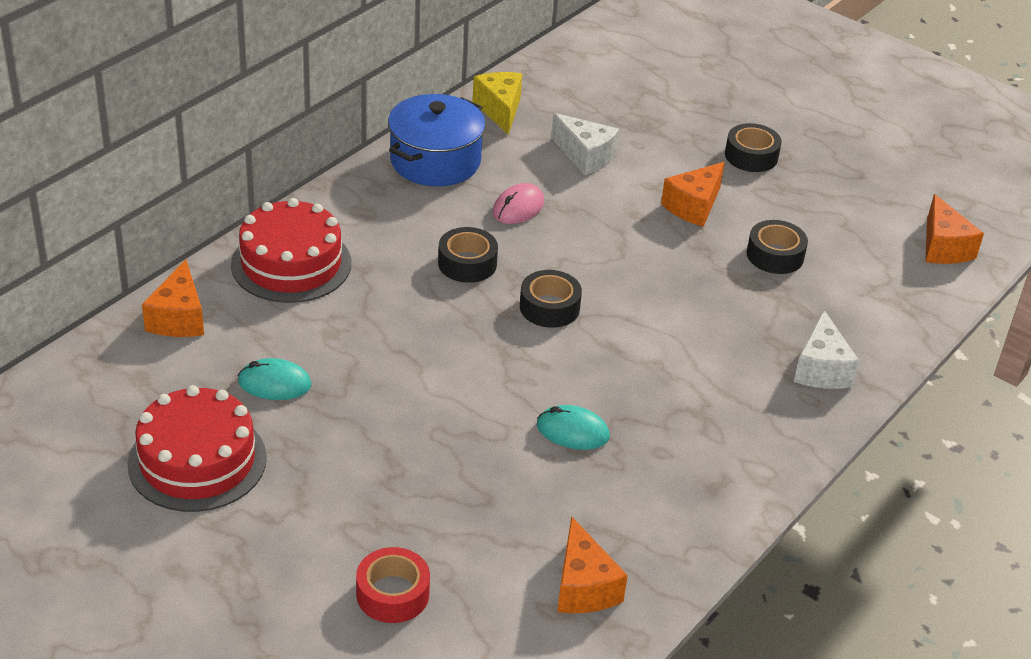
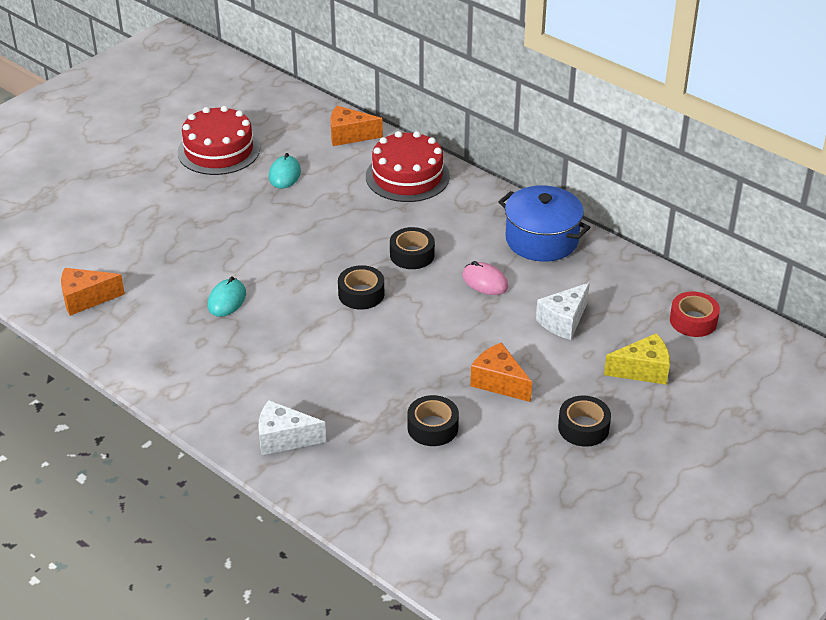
camera: 95 degrees right, 0 degrees up
red tape [356,547,430,623] -> red tape moved to [670,292,720,337]
yellow cheese [472,72,522,135] -> yellow cheese moved to [604,333,670,385]
orange cheese [926,194,984,264] -> none

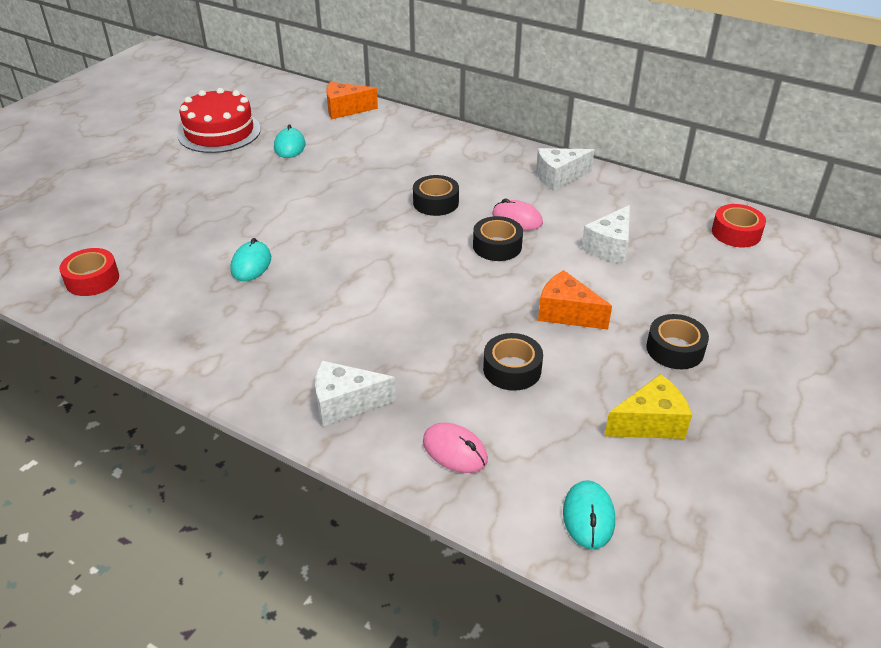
camera: 10 degrees left, 0 degrees up
orange cheese [61,268,125,316] -> red tape [59,248,119,296]
black tape [338,265,384,309] -> black tape moved to [473,216,523,261]
red cake [366,131,450,202] -> none
blue pot [498,185,591,262] -> white cheese [536,148,594,191]
yellow cheese [604,333,670,385] -> yellow cheese moved to [604,374,692,439]
none -> pink mouse [423,423,488,473]
none -> turquoise mouse [563,480,615,549]

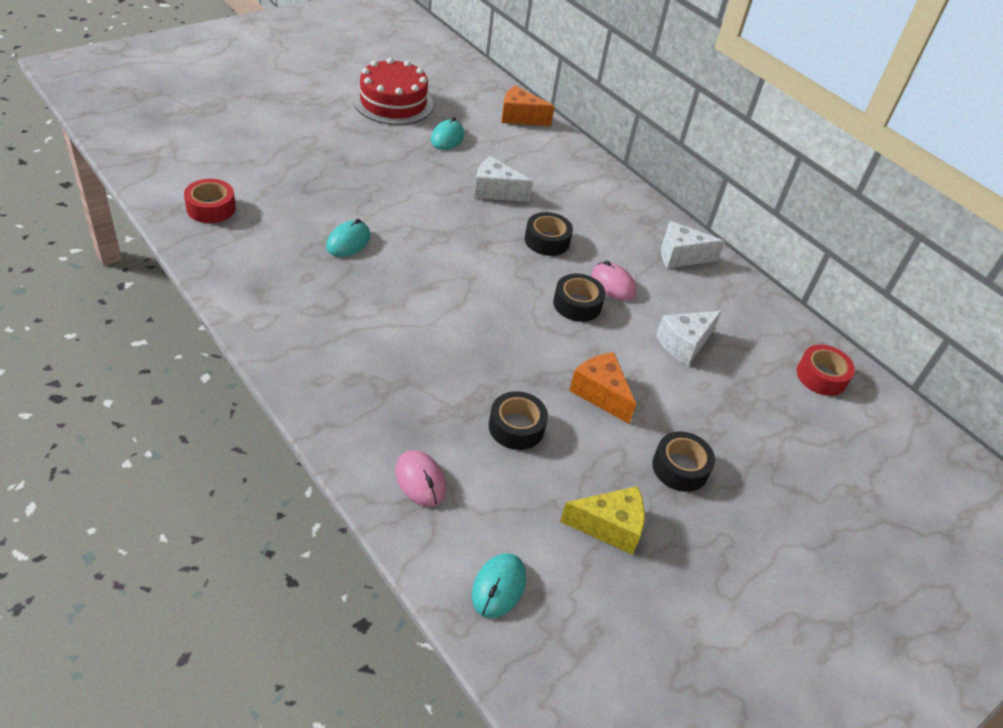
camera: 15 degrees right, 5 degrees up
white cheese [315,361,396,426] -> white cheese moved to [474,156,533,202]

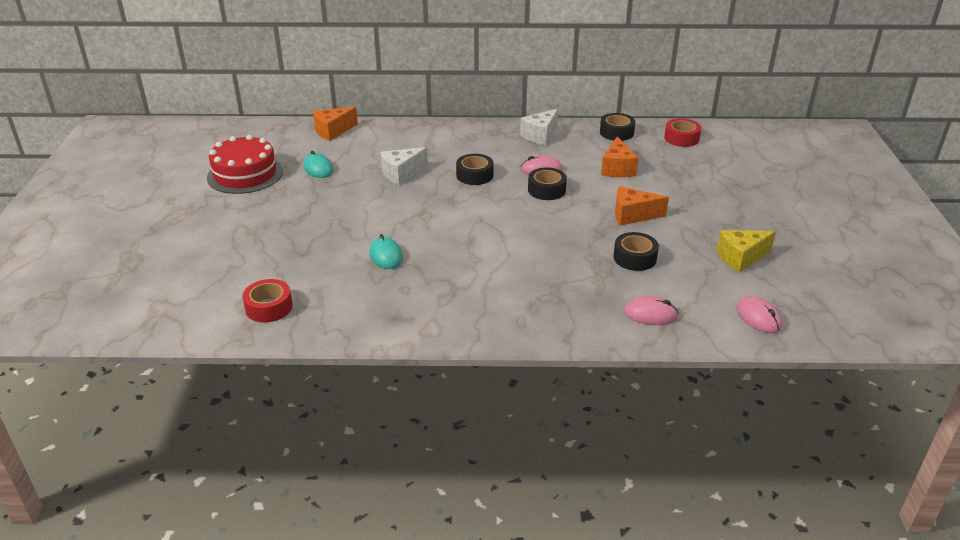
camera: 45 degrees left, 10 degrees down
turquoise mouse [472,553,526,618] -> pink mouse [737,296,782,333]
yellow cheese [560,486,645,555] -> yellow cheese turned 150 degrees counterclockwise [717,230,776,272]
black tape [652,432,715,492] -> black tape moved to [600,113,635,141]
white cheese [656,311,722,366] -> orange cheese [601,137,638,177]

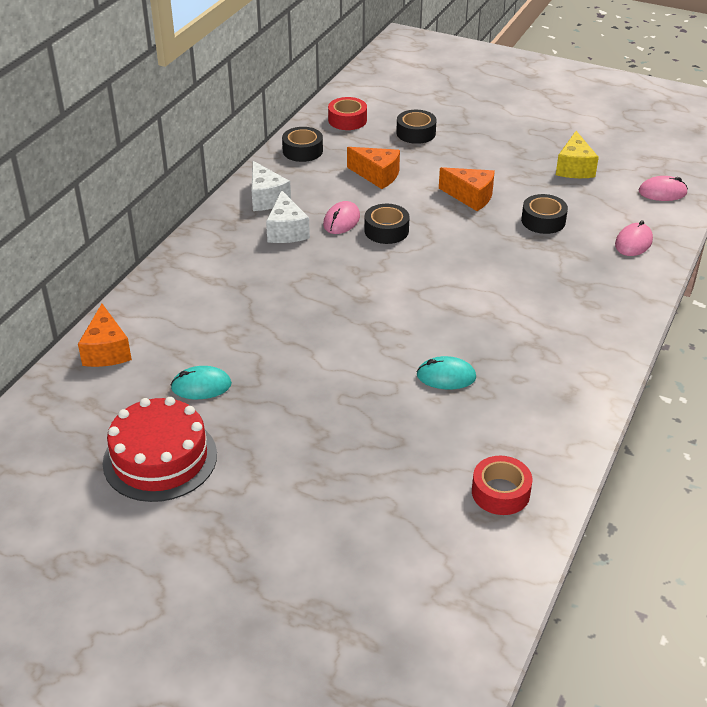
camera: 65 degrees left, 5 degrees up
white cheese [380,147,428,185] -> white cheese moved to [266,190,310,243]
black tape [456,154,494,185] -> black tape moved to [396,110,437,144]
orange cheese [615,186,669,226] -> orange cheese turned 90 degrees counterclockwise [439,167,495,211]

